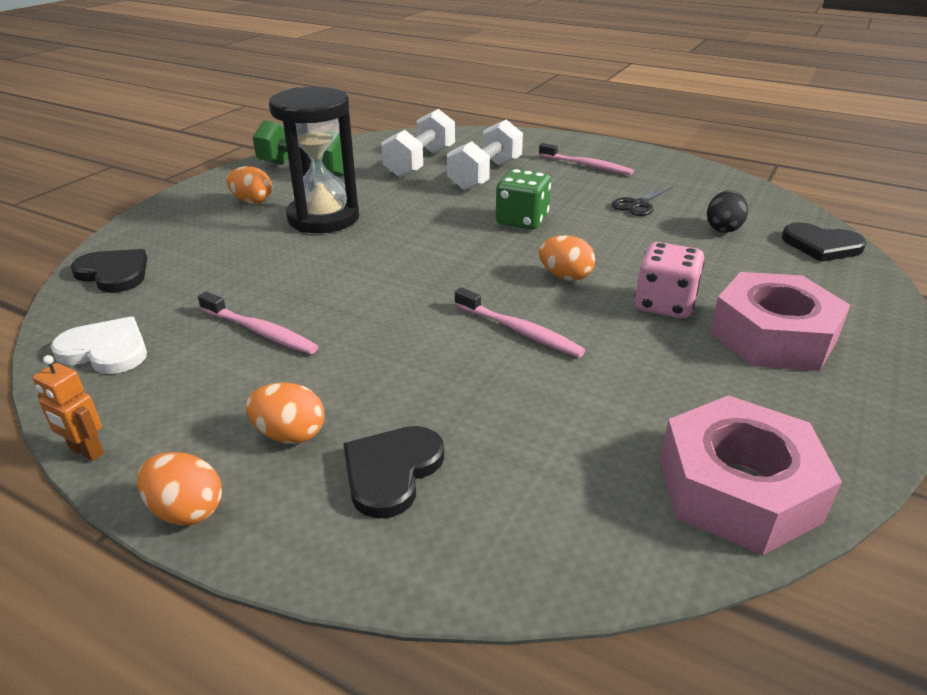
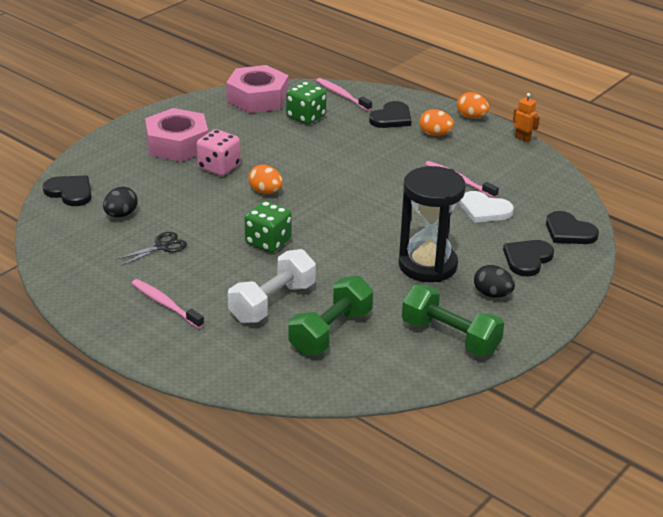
camera: 170 degrees left, 0 degrees up
white heart [51,317,147,374] -> white heart moved to [460,191,514,223]
orange egg [226,166,272,204] -> black egg [474,265,515,298]
white dumbbell [381,109,455,178] -> green dumbbell [288,276,373,355]
pink toothbrush [455,287,585,357] -> pink toothbrush moved to [316,78,372,111]
none -> green dice [286,81,327,125]
none -> black heart [503,240,554,276]

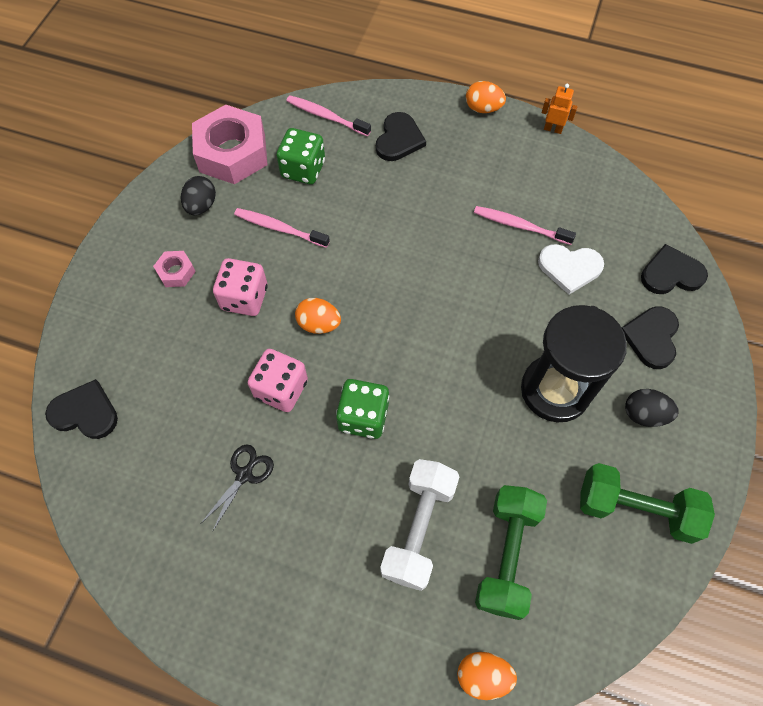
camera: 20 degrees left, 30 degrees up
black egg [103,187,138,217] -> black egg moved to [181,176,216,215]
pink toothbrush [131,279,204,329] -> pink toothbrush moved to [234,208,330,248]
pink nut [145,108,208,162] -> pink nut [153,251,196,287], size x0.45
orange egg [420,109,454,136] -> orange egg moved to [457,652,517,700]
black heart [546,211,599,244] -> black heart turned 150 degrees clockwise [641,244,708,294]
none -> pink dice [248,349,308,412]

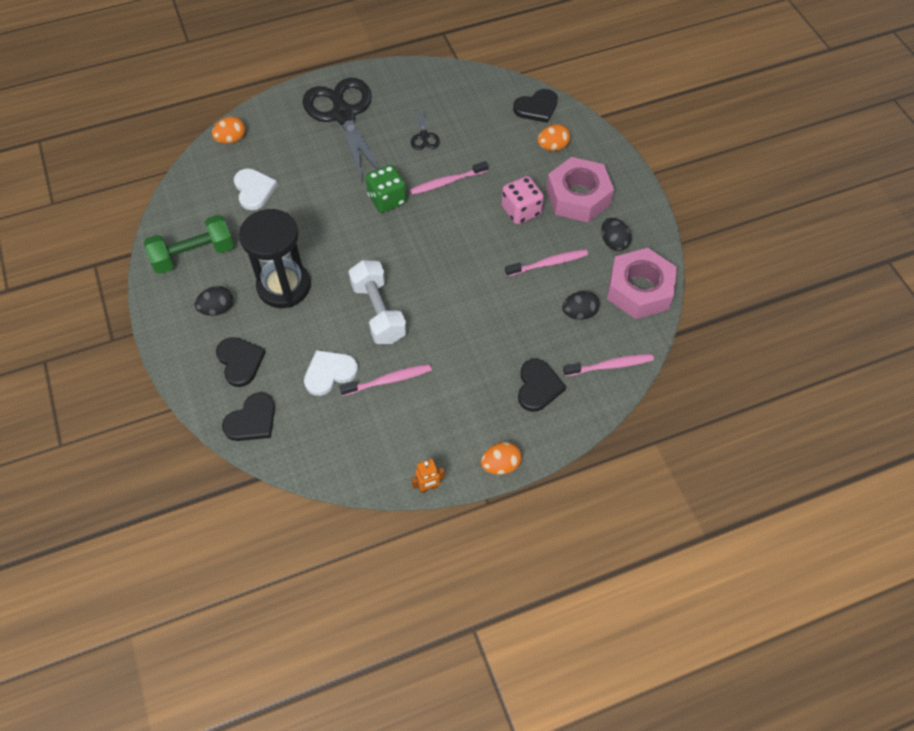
camera: 140 degrees right, 5 degrees down
pink nut [153,251,196,287] -> pink nut [546,157,614,223], size x2.20
pink dice [248,349,308,412] -> pink toothbrush [410,161,488,195]
green dice [276,128,325,184] -> black egg [562,291,600,320]
orange egg [295,298,341,334] -> orange egg moved to [538,124,570,151]
black heart [376,112,426,161] -> black heart turned 150 degrees counterclockwise [518,359,566,412]
white dumbbell [380,459,459,591] -> white dumbbell moved to [349,260,407,344]
green dumbbell [475,485,547,620] -> white heart [234,168,277,210]
none -> black scissors [302,78,379,184]

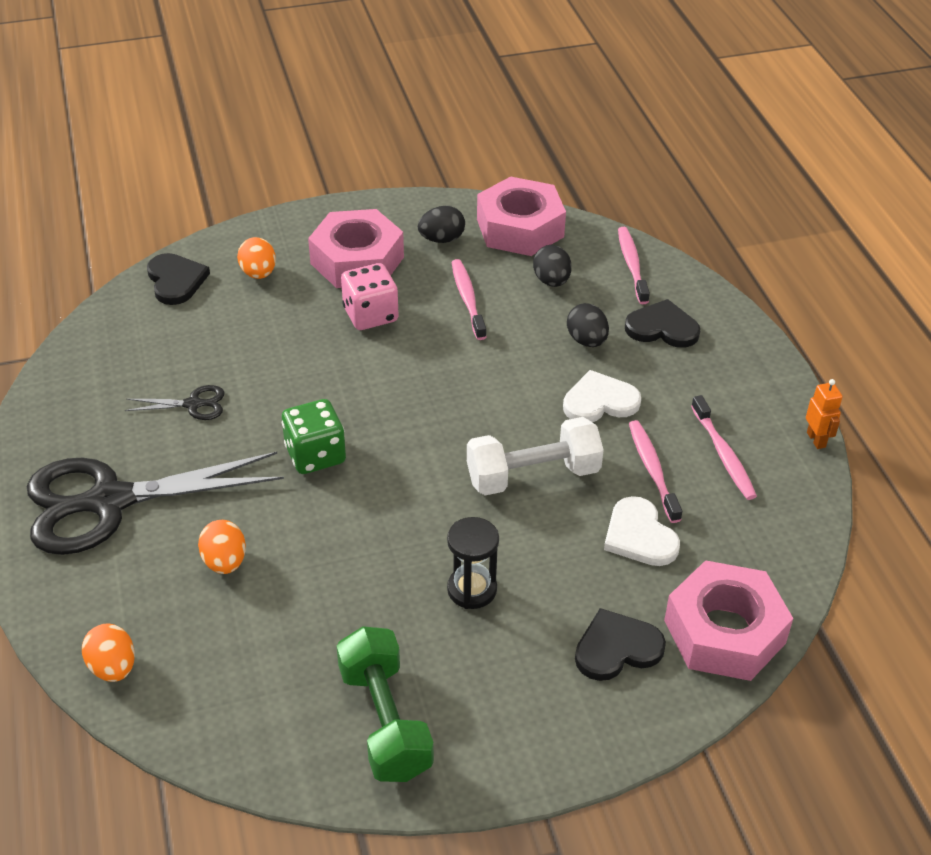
camera: 85 degrees left, 15 degrees down
black egg [194,286,233,316] -> black egg moved to [567,303,609,347]
black heart [222,392,275,441] -> pink nut [664,560,793,681]
white heart [234,168,277,210] -> white heart moved to [563,370,641,422]
black hourglass [239,209,311,308] -> black hourglass [447,517,499,609], size x0.55
pink toothbrush [410,161,488,195] -> pink toothbrush moved to [691,395,757,500]
orange egg [481,442,522,475] -> orange egg moved to [198,520,246,574]

